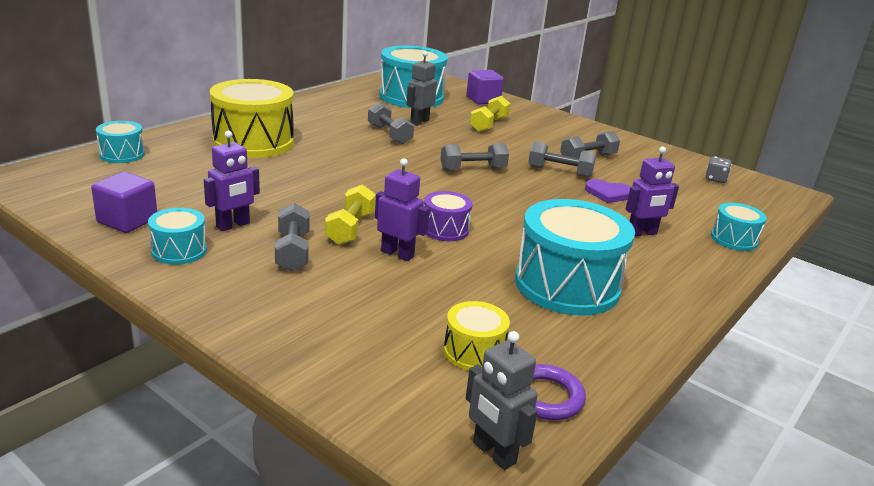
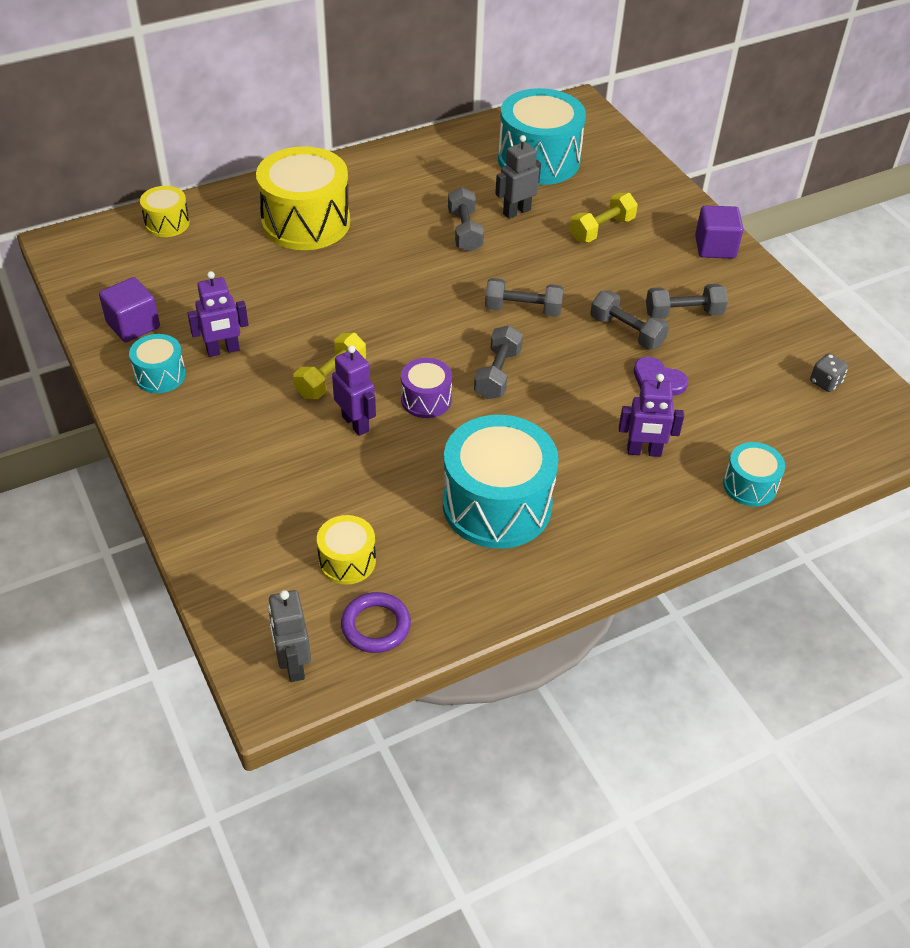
camera: 25 degrees right, 20 degrees up
turquoise drum [96,121,145,163] -> yellow drum [140,186,190,237]
grey dumbbell [275,203,309,271] -> grey dumbbell moved to [474,325,523,399]
purple cube [466,70,504,104] -> purple cube moved to [695,206,744,258]

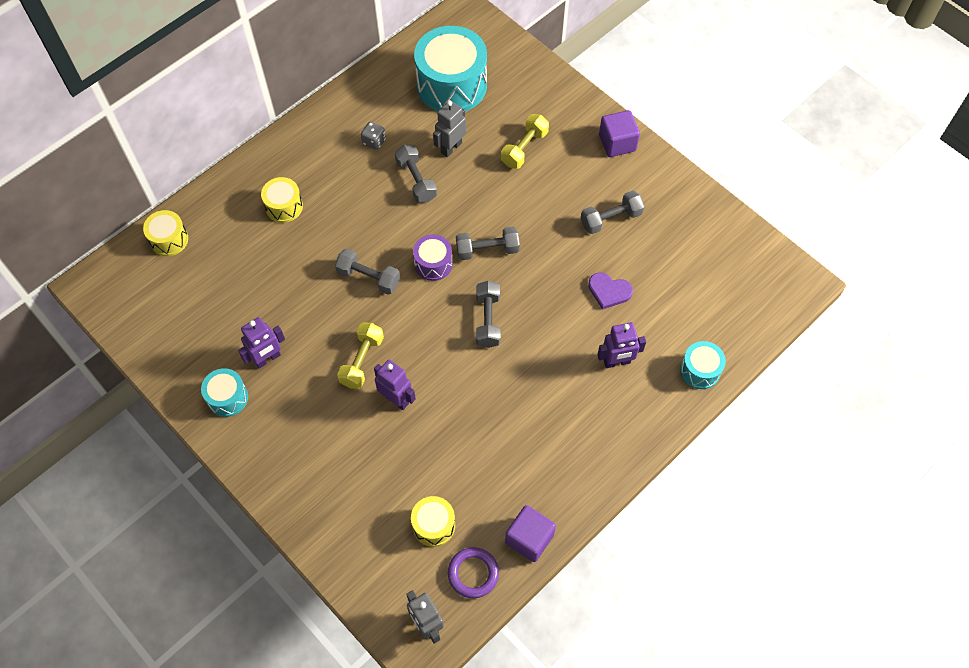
camera: 15 degrees left, 15 degrees up
purple cube [99,277,160,342] -> purple cube moved to [505,505,556,562]
yellow drum [256,146,350,250] -> yellow drum [261,177,303,223], size x0.50
purple drum [401,358,452,418] -> purple drum moved to [413,234,453,281]
turquoise drum [443,415,559,549] -> none
grey dumbbell [590,291,669,350] -> grey dumbbell moved to [335,248,400,295]
grey dice [810,353,848,392] -> grey dice moved to [361,122,386,150]

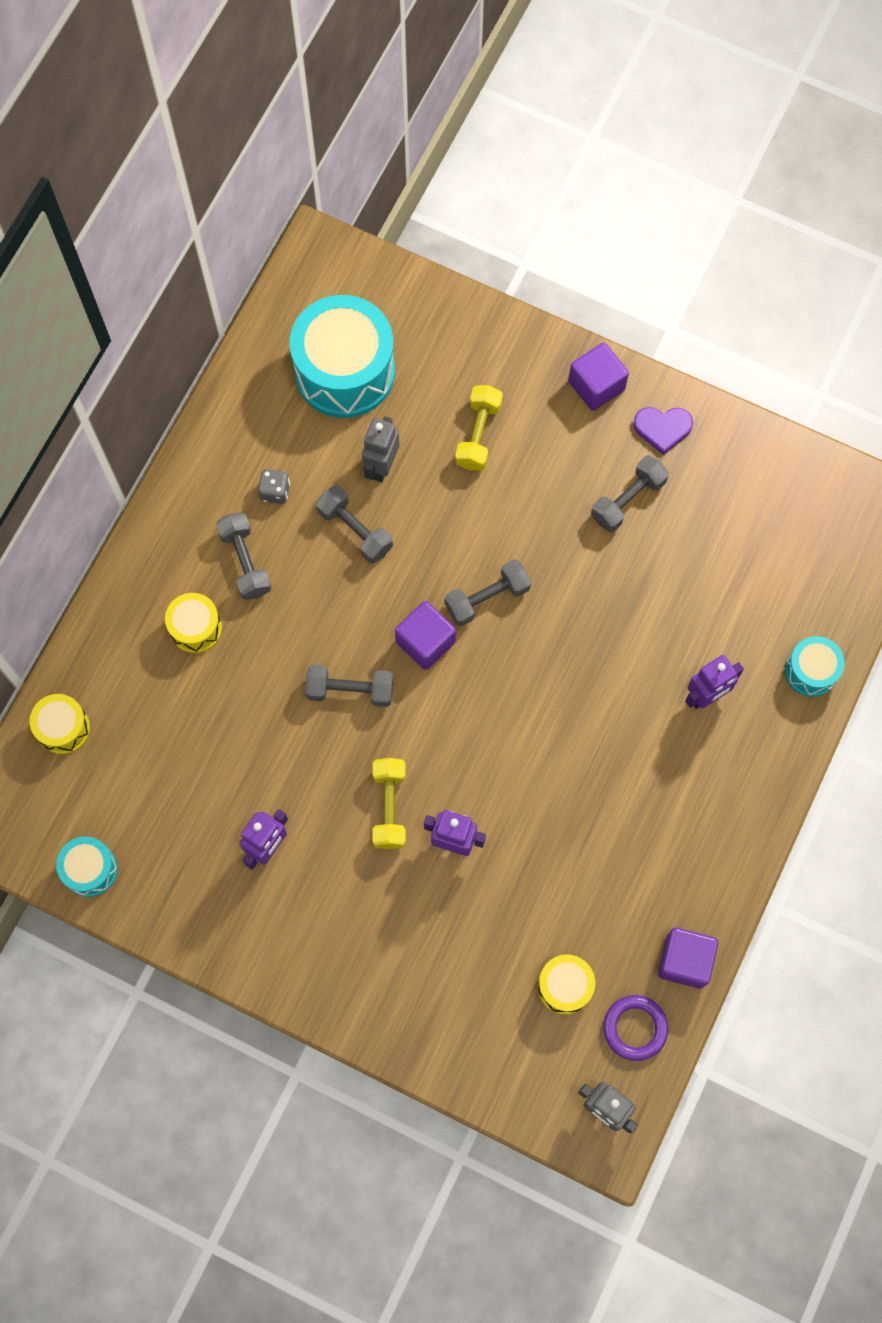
camera: 20 degrees left, 10 degrees up
turquoise drum [201,368,248,417] -> turquoise drum moved to [56,837,118,897]
purple drum [413,234,453,281] -> purple cube [395,601,456,670]
grey dumbbell [476,281,501,348] -> grey dumbbell moved to [216,512,272,600]
purple heart [588,272,633,310] -> purple heart moved to [633,407,693,455]

